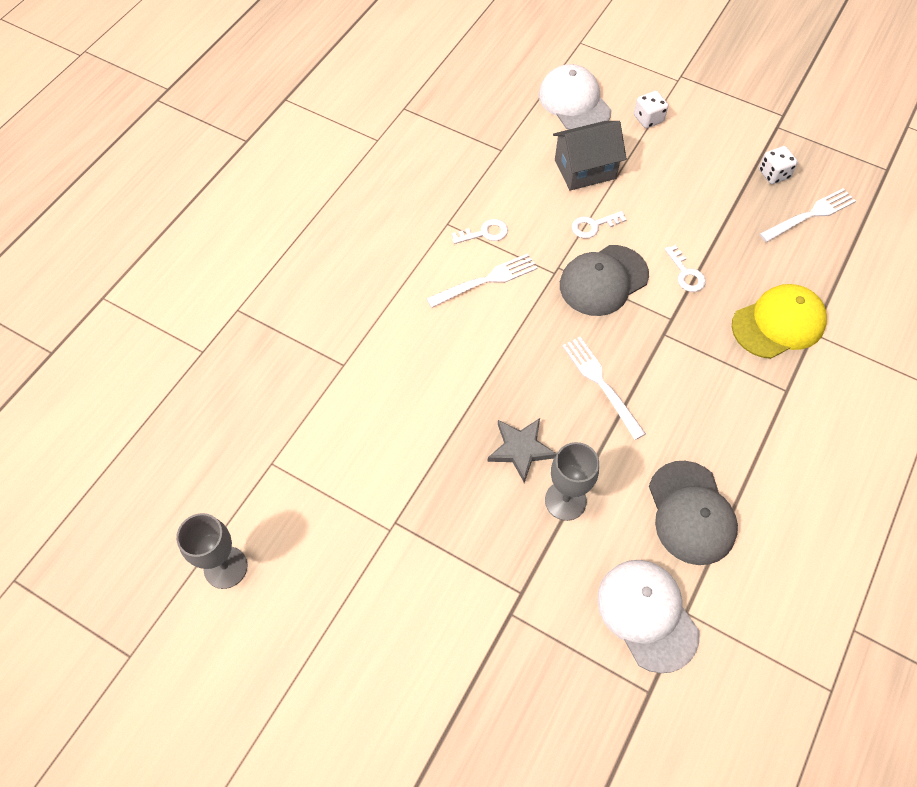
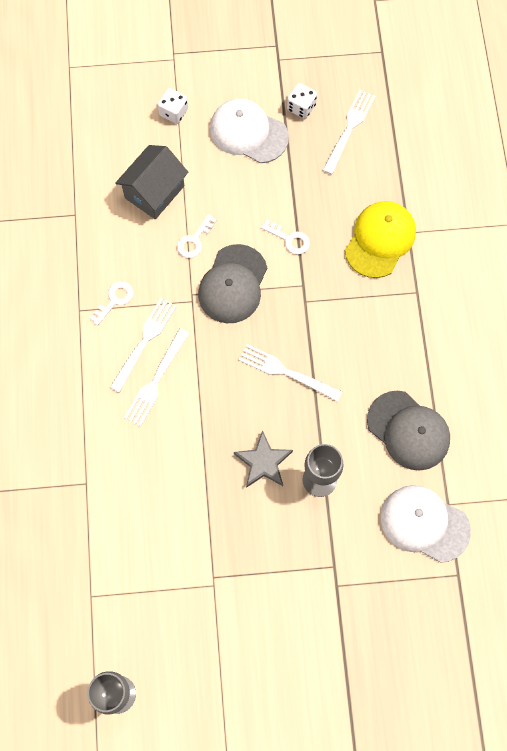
camera: 35 degrees left, 10 degrees up
white cap [539,64,611,130] -> white cap moved to [210,98,289,163]
none -> white fork [124,328,189,427]

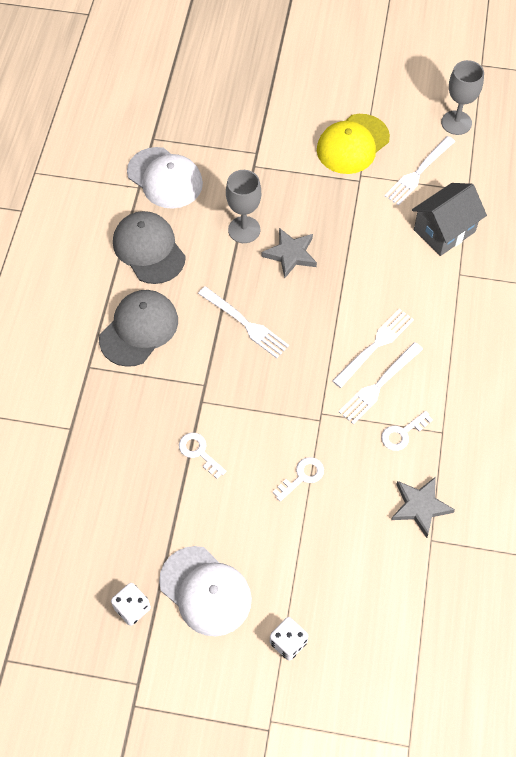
camera: 165 degrees left, 10 degrees down
grey house [115,145,188,220] -> grey house moved to [412,183,487,256]
grey cap [198,244,267,323] -> grey cap moved to [99,290,178,367]
white fork [323,90,375,175] -> white fork moved to [385,136,455,206]
yellow cap [345,201,416,278] -> yellow cap moved to [317,114,390,174]
none -> grey star [391,477,455,538]

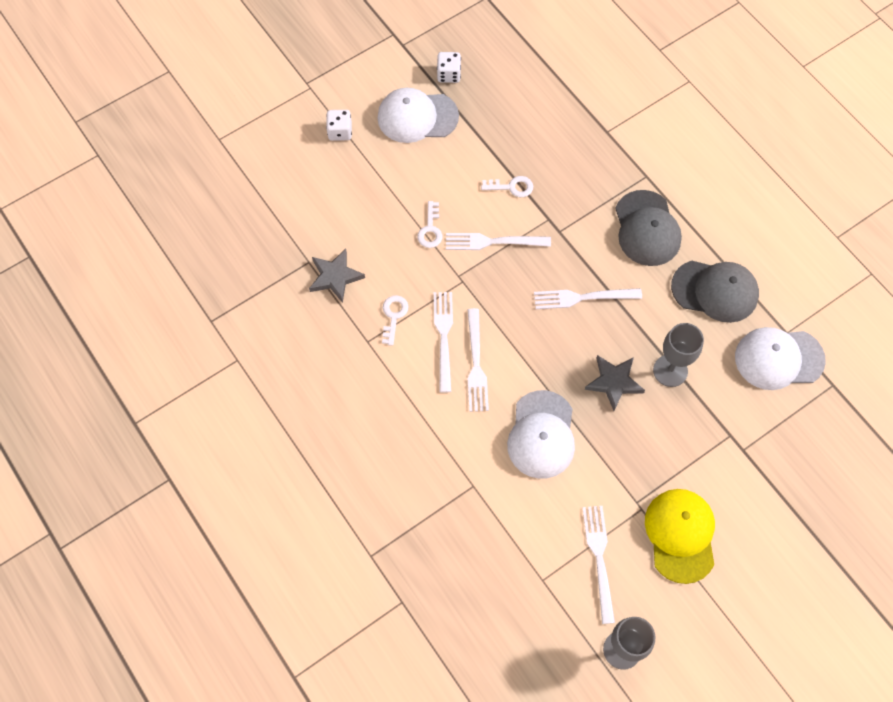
camera: 135 degrees right, 5 degrees up
grey house [412,183,487,256] -> none
none -> white fork [446,233,551,250]
none -> white cap [507,390,575,479]

